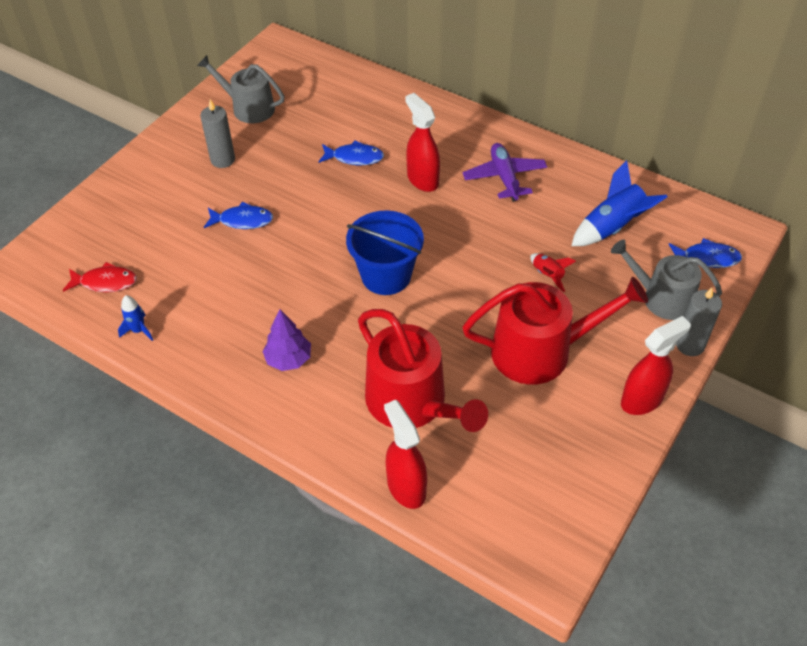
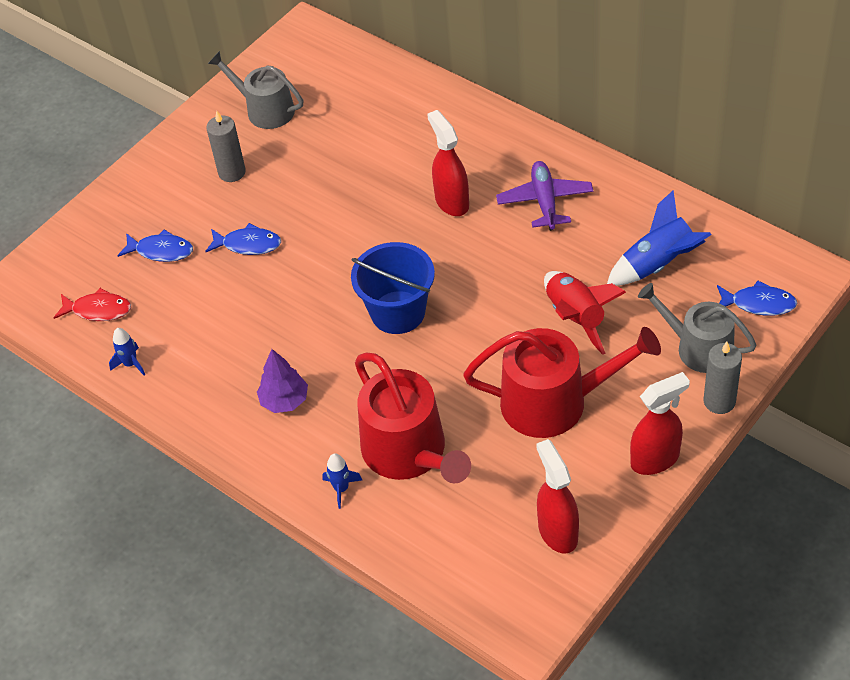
camera: 10 degrees right, 0 degrees up
blue fish [319,141,384,165] -> blue fish moved to [118,229,193,262]
red spray bottle [384,400,427,509] -> red spray bottle moved to [536,439,579,554]
red rocket [530,253,576,292] -> red rocket [544,271,626,355], size x1.85
none -> blue rocket [322,453,362,509]

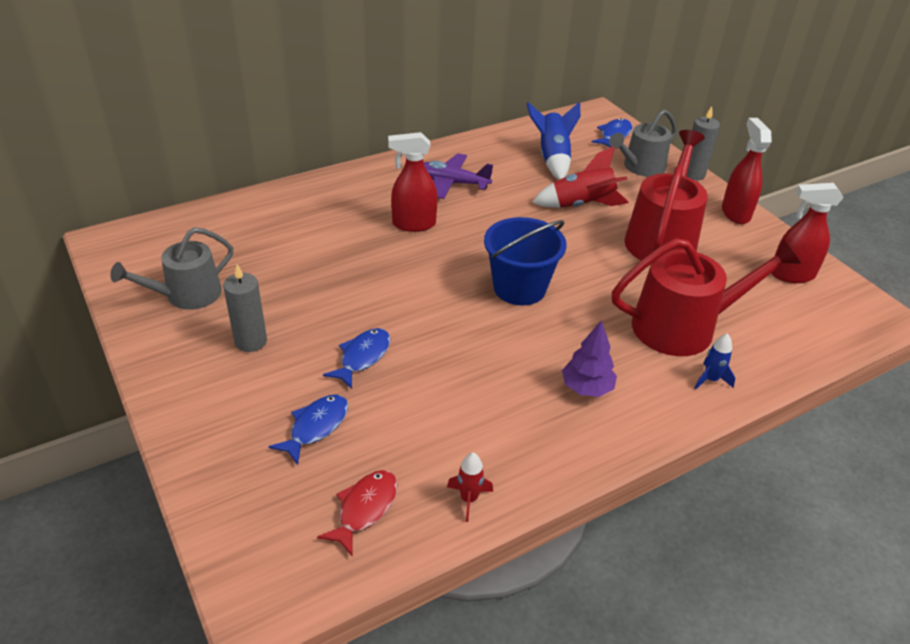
camera: 75 degrees left, 10 degrees down
blue rocket [109,328,145,375] -> red rocket [447,453,493,522]

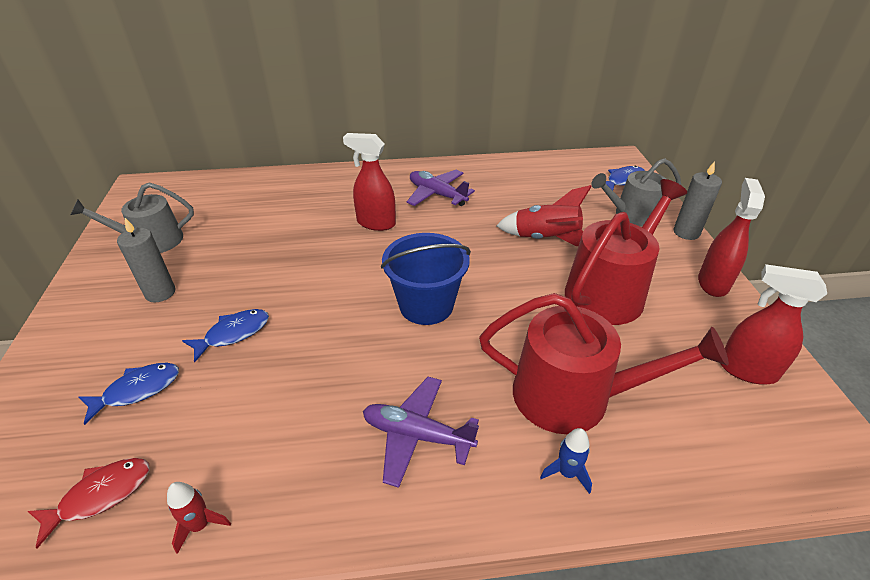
camera: 25 degrees right, 0 degrees up
blue rocket [526,102,580,180] -> none
purple tree [562,320,617,397] -> purple plane [363,377,479,488]

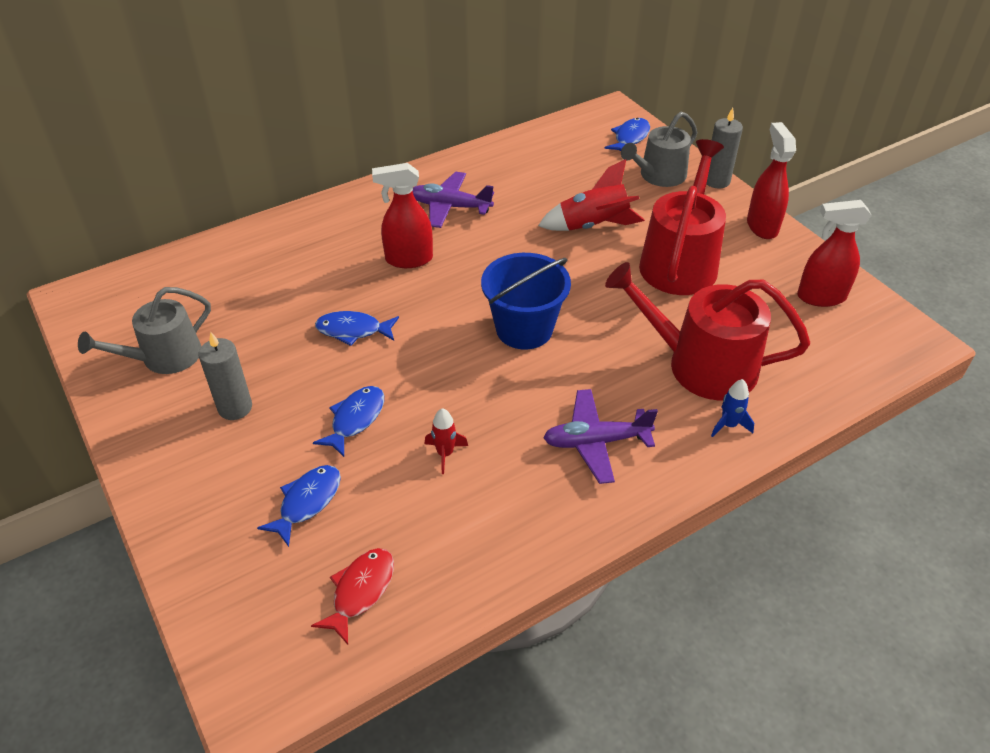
camera: 25 degrees left, 5 degrees up
red rocket [167,482,231,554] -> red rocket moved to [425,408,468,474]
red watering can [479,293,729,434] -> red watering can turned 150 degrees counterclockwise [605,262,810,401]
none -> blue fish [315,311,399,346]

